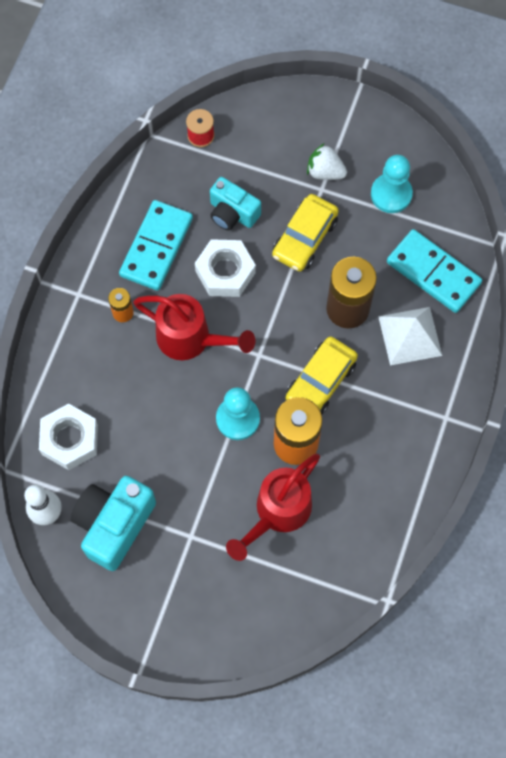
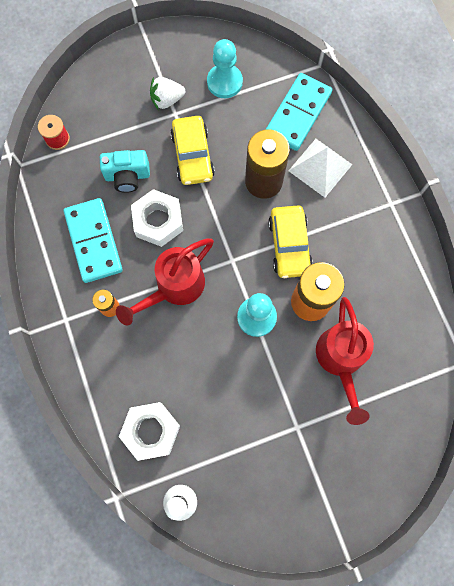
camera: 40 degrees left, 5 degrees up
turquoise camera [71,476,156,571] -> none
red watering can [133,294,255,360] -> red watering can turned 150 degrees clockwise [116,238,214,326]
turquoise domino [387,229,482,313] -> turquoise domino turned 60 degrees counterclockwise [265,73,333,151]

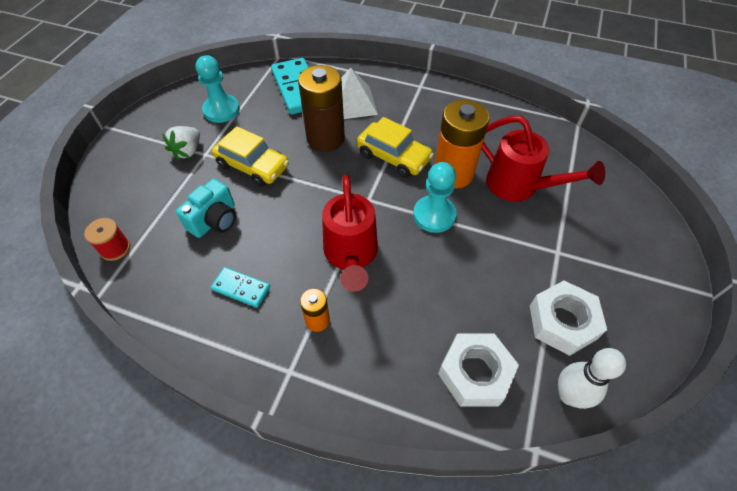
camera: 50 degrees left, 20 degrees down
turquoise domino [64,198,123,283] -> turquoise domino [211,267,270,308], size x0.54
white nut [131,189,183,247] -> white nut moved to [530,280,607,356]

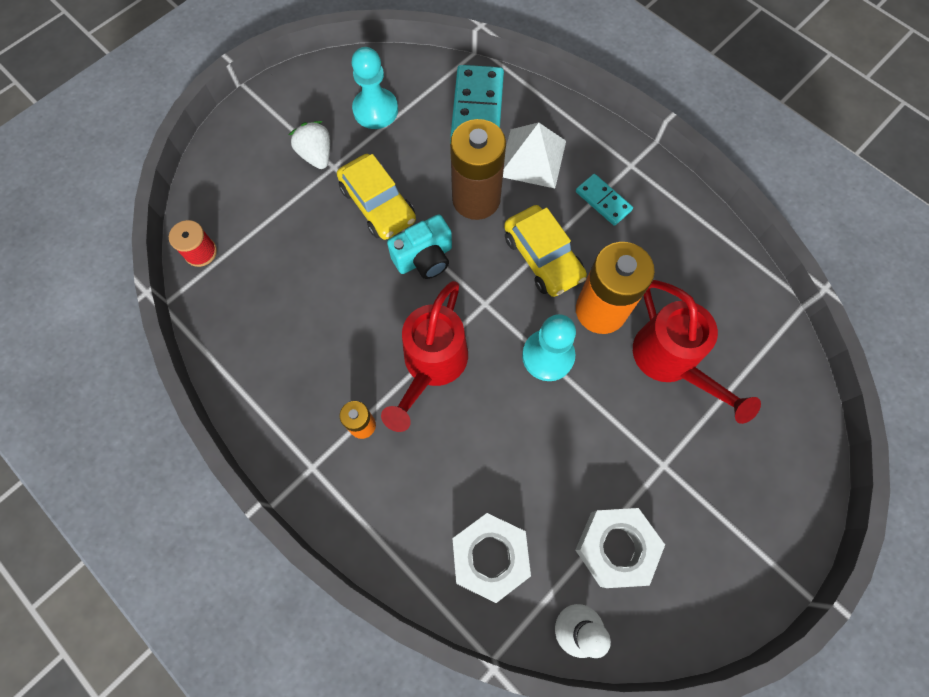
camera: 25 degrees right, 15 degrees up
white strawberry [162,126,200,160] -> white strawberry turned 105 degrees clockwise [289,121,330,169]
turquoise camera [176,179,236,238] -> turquoise camera moved to [387,214,452,279]
turquoise domino [211,267,270,308] -> turquoise domino moved to [576,174,633,226]

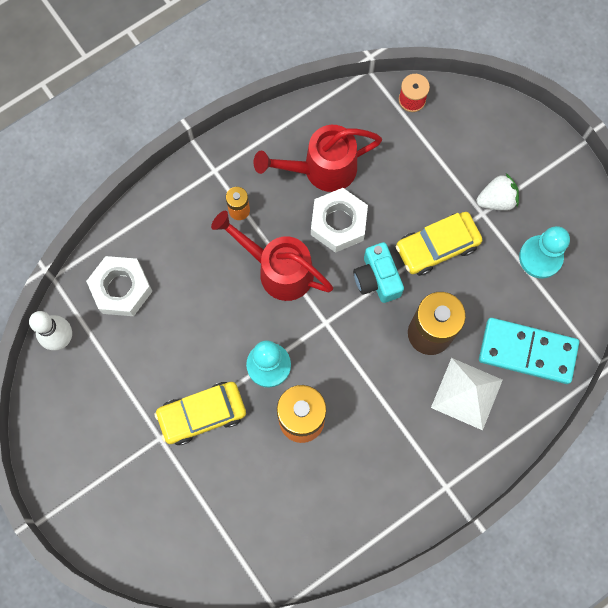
camera: 100 degrees right, 5 degrees up
yellow car [504,205,587,297] -> yellow car moved to [154,382,246,445]
turquoise domino [576,174,633,226] -> none
white nut [576,508,665,588] -> white nut moved to [311,188,368,253]
red watering can [633,280,761,424] -> red watering can moved to [254,125,382,192]

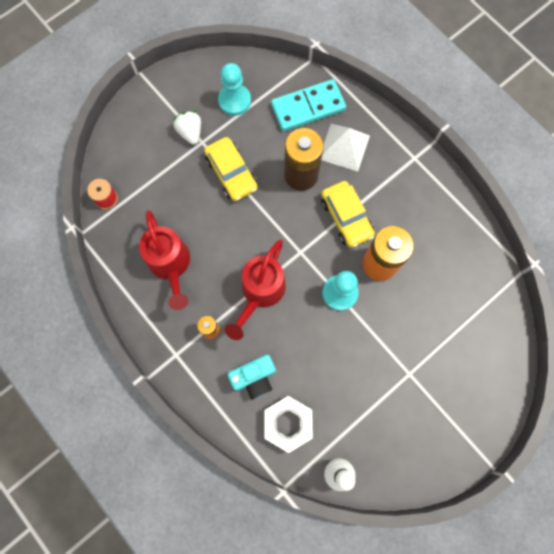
camera: 95 degrees left, 0 degrees up
yellow car [154,382,246,445] -> yellow car moved to [321,181,375,248]
white nut [311,188,368,253] -> none
turquoise camera [353,242,404,303] -> turquoise camera moved to [227,354,276,399]
turquoise domino [479,318,579,384] -> turquoise domino turned 60 degrees clockwise [271,79,346,131]

